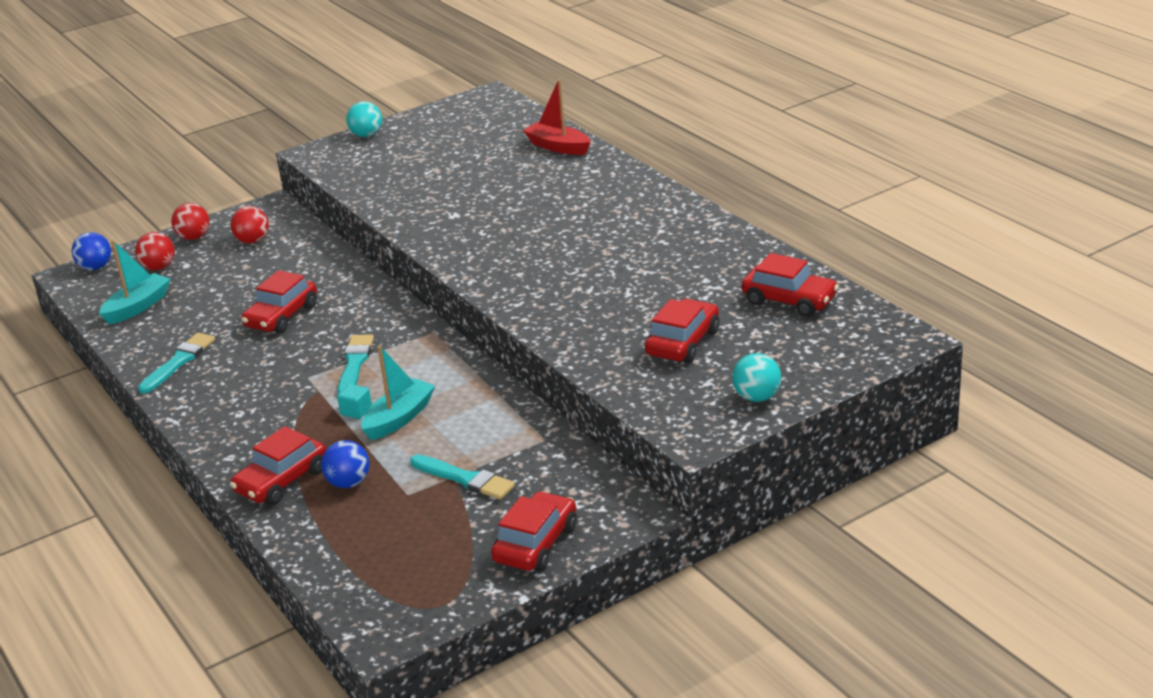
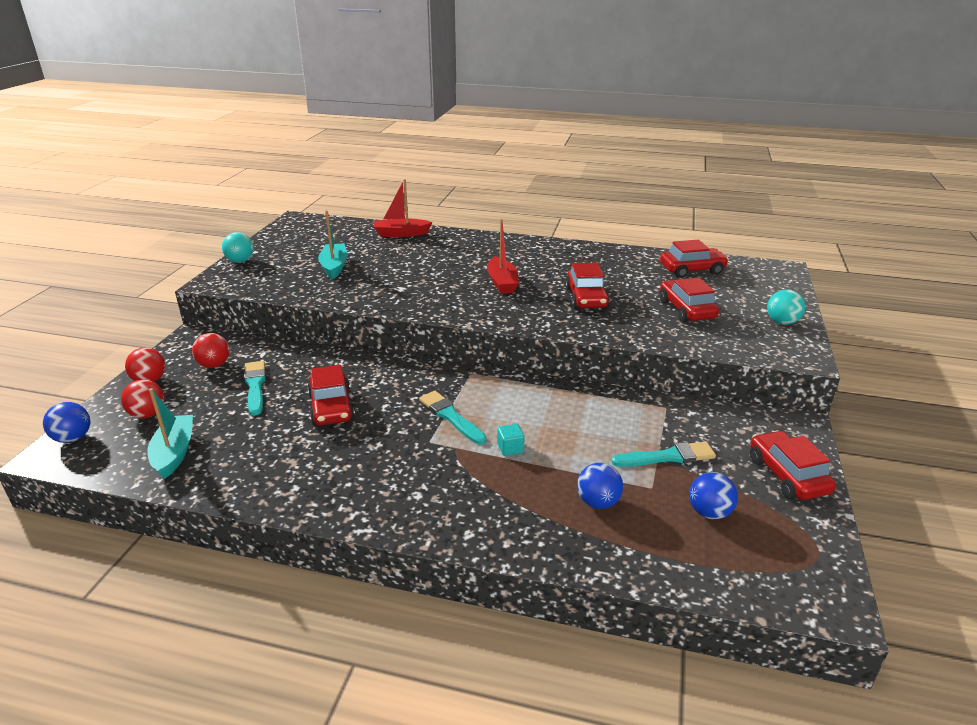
camera: 45 degrees left, 0 degrees up
turquoise brush [138,333,215,394] -> turquoise brush moved to [244,361,266,416]
red car [230,426,326,505] -> red car moved to [565,263,610,309]
turquoise boat [361,345,435,440] -> turquoise boat moved to [318,210,347,279]
none -> red boat [487,219,519,294]
none -> blue ball [689,472,738,519]

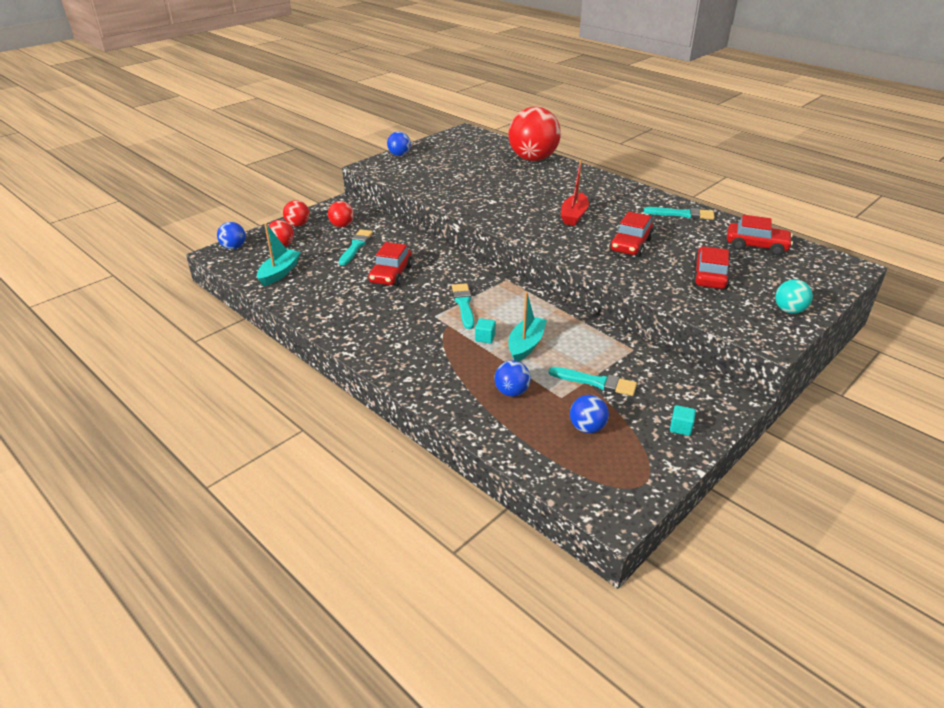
camera: 30 degrees right, 5 degrees up
turquoise ball [222,232,254,263] -> blue ball [387,132,411,156]
turquoise boat [318,210,347,279] -> turquoise boat moved to [509,292,547,361]
red boat [374,179,432,237] -> red ball [508,107,561,161]
red car [750,430,836,500] -> turquoise cube [670,405,696,436]
none -> turquoise brush [644,207,715,220]

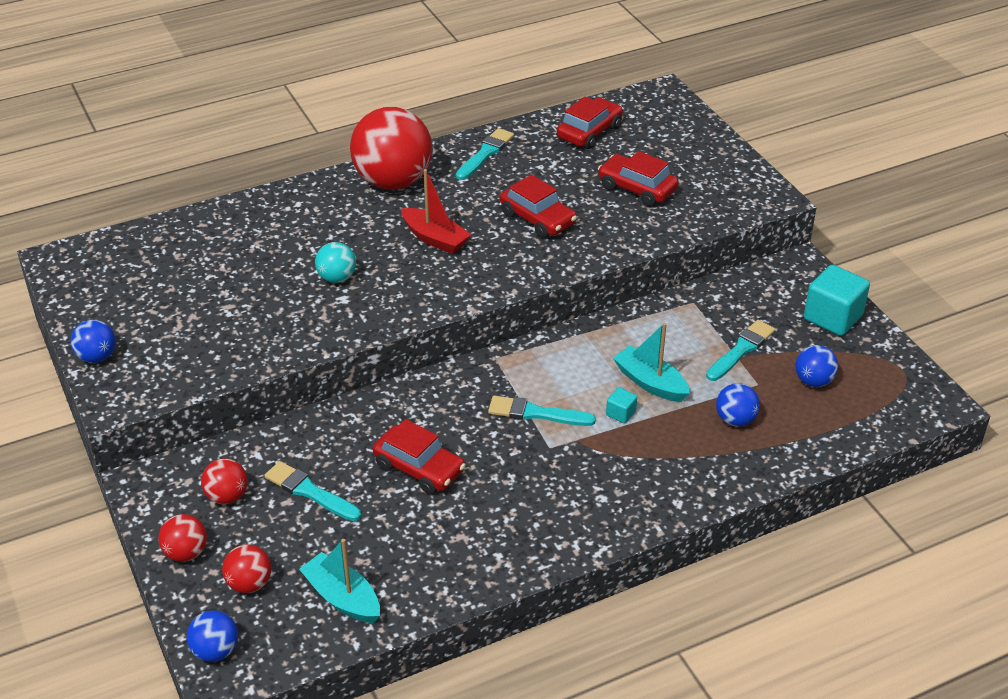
camera: 70 degrees left, 5 degrees up
red ball [508,107,561,161] -> red ball moved to [350,107,433,190]
turquoise cube [670,405,696,436] -> turquoise cube [804,265,870,336], size x2.12
turquoise ball [775,279,813,314] -> turquoise ball moved to [315,242,356,283]

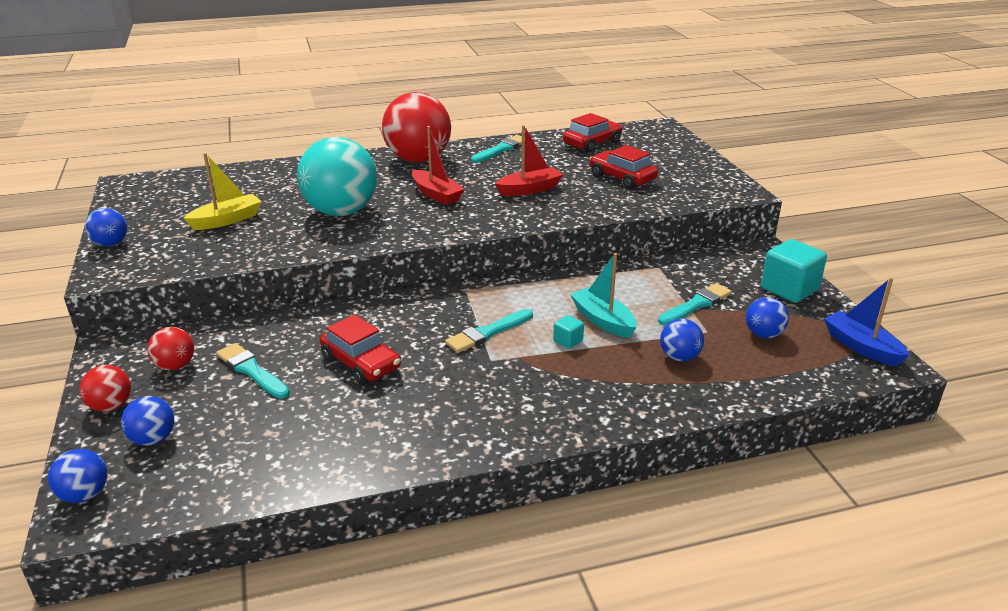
camera: 10 degrees right, 10 degrees down
red ball [222,544,271,593] -> blue ball [121,396,174,446]
turquoise boat [299,539,380,623] -> none
turquoise ball [315,242,356,283] -> turquoise ball [297,137,377,216], size x2.16
turquoise brush [488,396,596,426] -> turquoise brush turned 60 degrees counterclockwise [445,309,533,353]
red car [500,174,577,238] -> red boat [495,125,563,196]
none -> yellow boat [184,153,262,230]
none -> blue boat [824,277,909,366]

